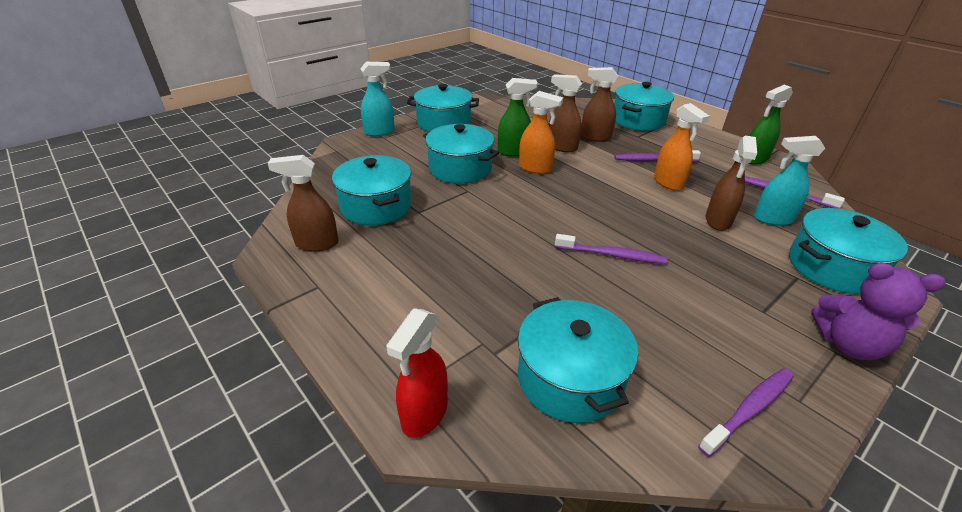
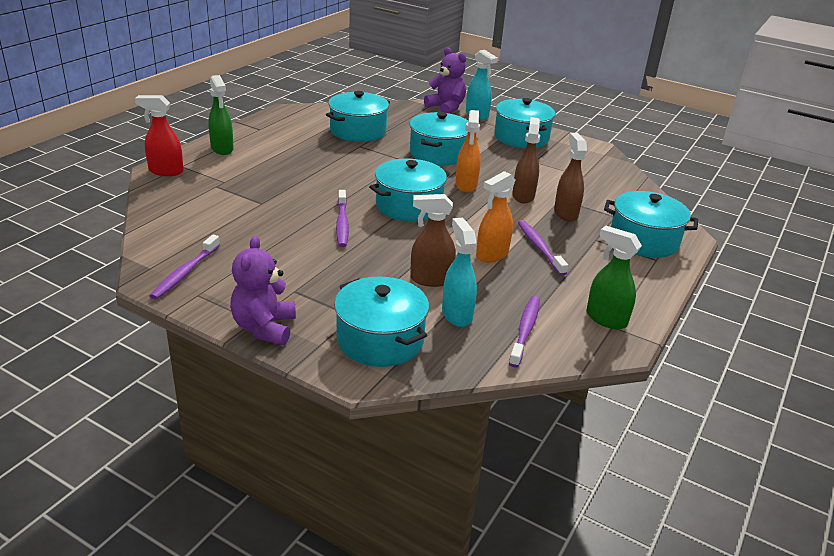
camera: 70 degrees right, 5 degrees down
brown spray bottle [268,155,338,252] -> none
green spray bottle [498,78,538,156] -> green spray bottle moved to [208,75,234,155]
turquoise pot [518,297,638,423] -> turquoise pot moved to [369,159,450,221]
purple toothbrush [698,368,794,457] -> purple toothbrush turned 75 degrees clockwise [150,235,220,300]
none -> purple teddy bear [424,47,466,114]

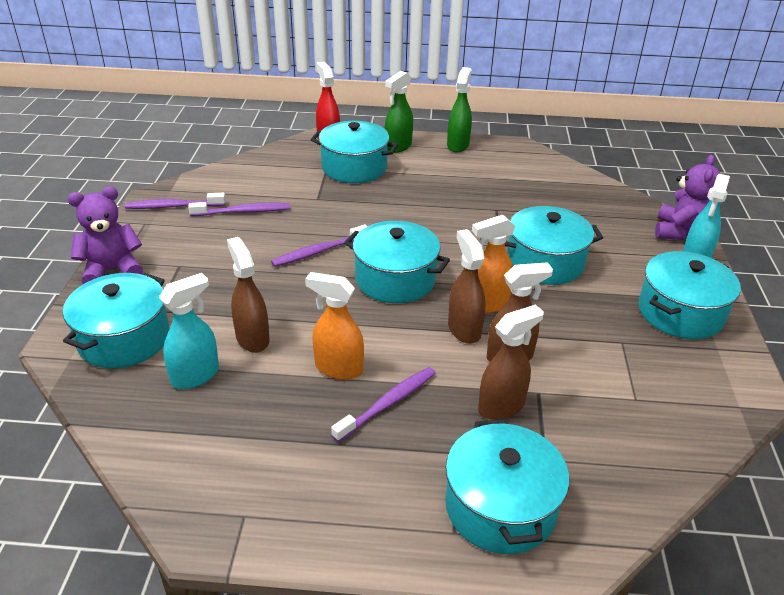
camera: 65 degrees right, 5 degrees up
turquoise pot [326,91,390,142] -> turquoise pot moved to [311,121,398,183]
purple toothbrush [509,296,540,368] -> purple toothbrush moved to [188,202,290,216]
green spray bottle [586,226,642,329] -> green spray bottle moved to [447,67,472,152]
none -> brown spray bottle [448,229,485,344]

